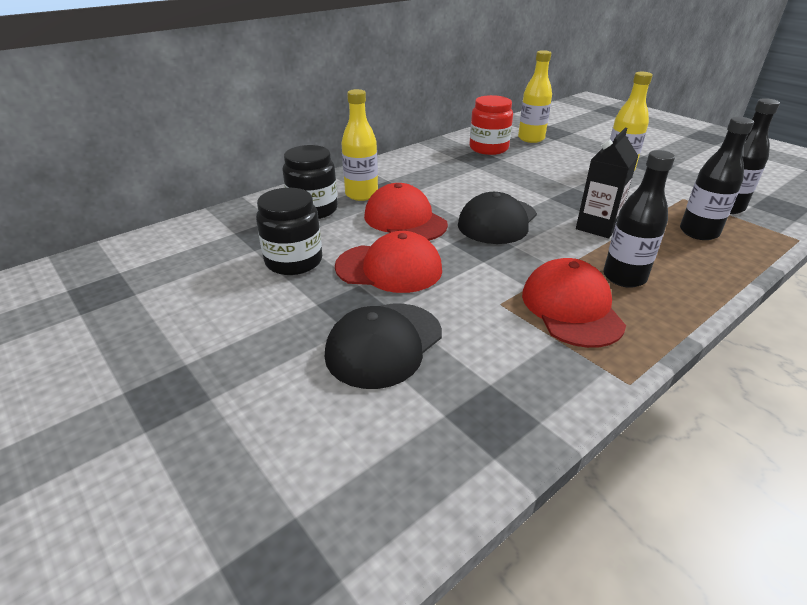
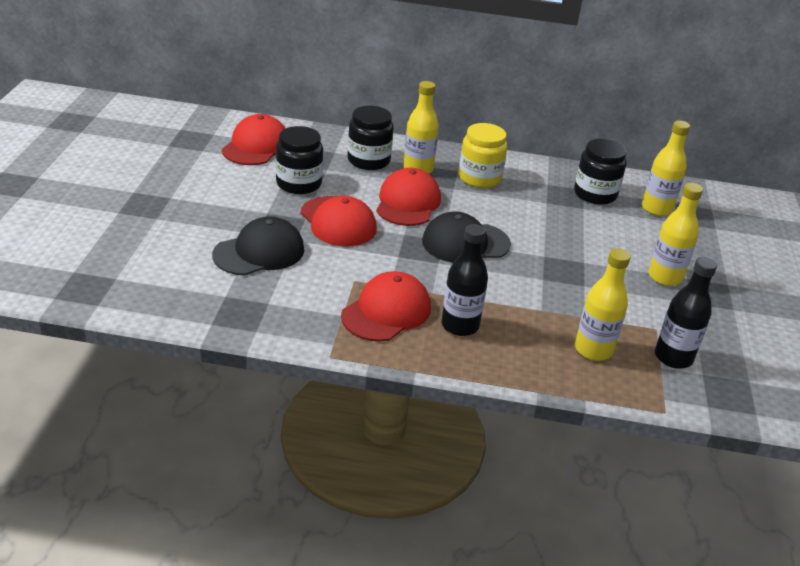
camera: 45 degrees right, 0 degrees up
black cap [325,304,442,389] -> black cap turned 150 degrees clockwise [212,216,304,276]
red jar [470,95,513,155] -> black jar [574,139,626,205]
black carton [576,128,638,238] -> none
black bottle [680,117,754,240] -> yellow bottle [575,249,631,361]
none -> red cap [222,114,286,165]
none -> yellow jar [459,123,507,188]

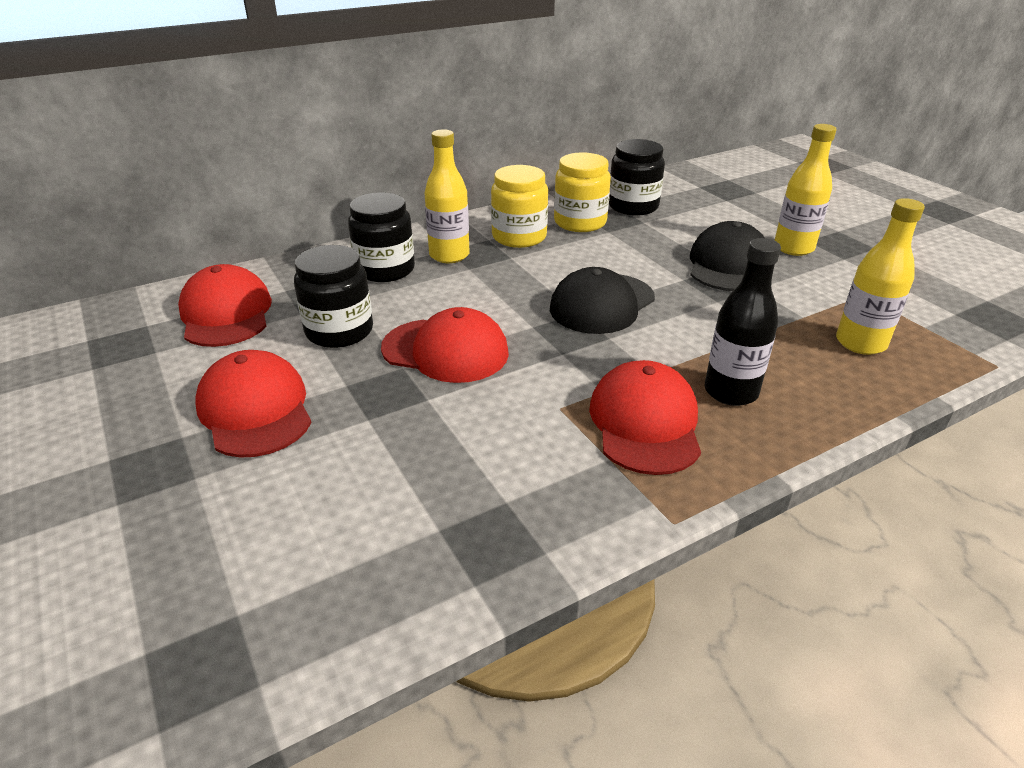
camera: 35 degrees left, 0 degrees up
black cap [212,216,304,276] -> black cap moved to [690,221,765,291]
red cap [376,168,441,226] -> red cap moved to [195,350,311,458]
yellow bottle [642,120,690,216] -> none
black bottle [655,257,717,369] -> none
none -> yellow jar [554,153,611,232]

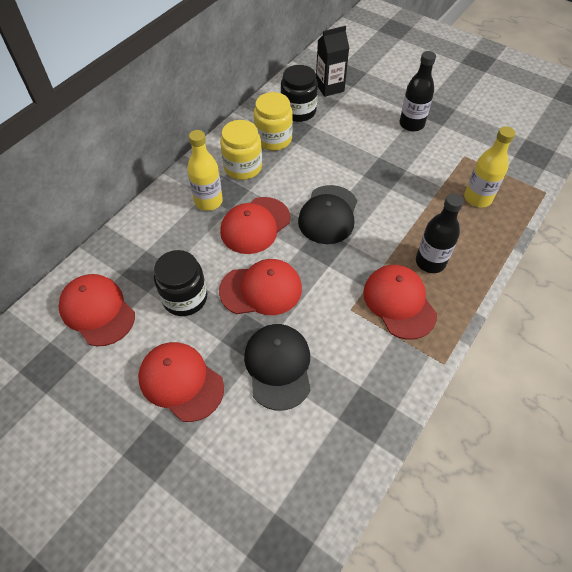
camera: 25 degrees left, 20 degrees up
black jar [348,192,415,282] -> none
black cap [690,221,765,291] -> black cap moved to [244,324,311,411]
yellow bottle [774,124,837,256] -> black bottle [399,51,436,132]
none -> red cap [220,197,290,254]
none -> black carton [316,26,349,97]

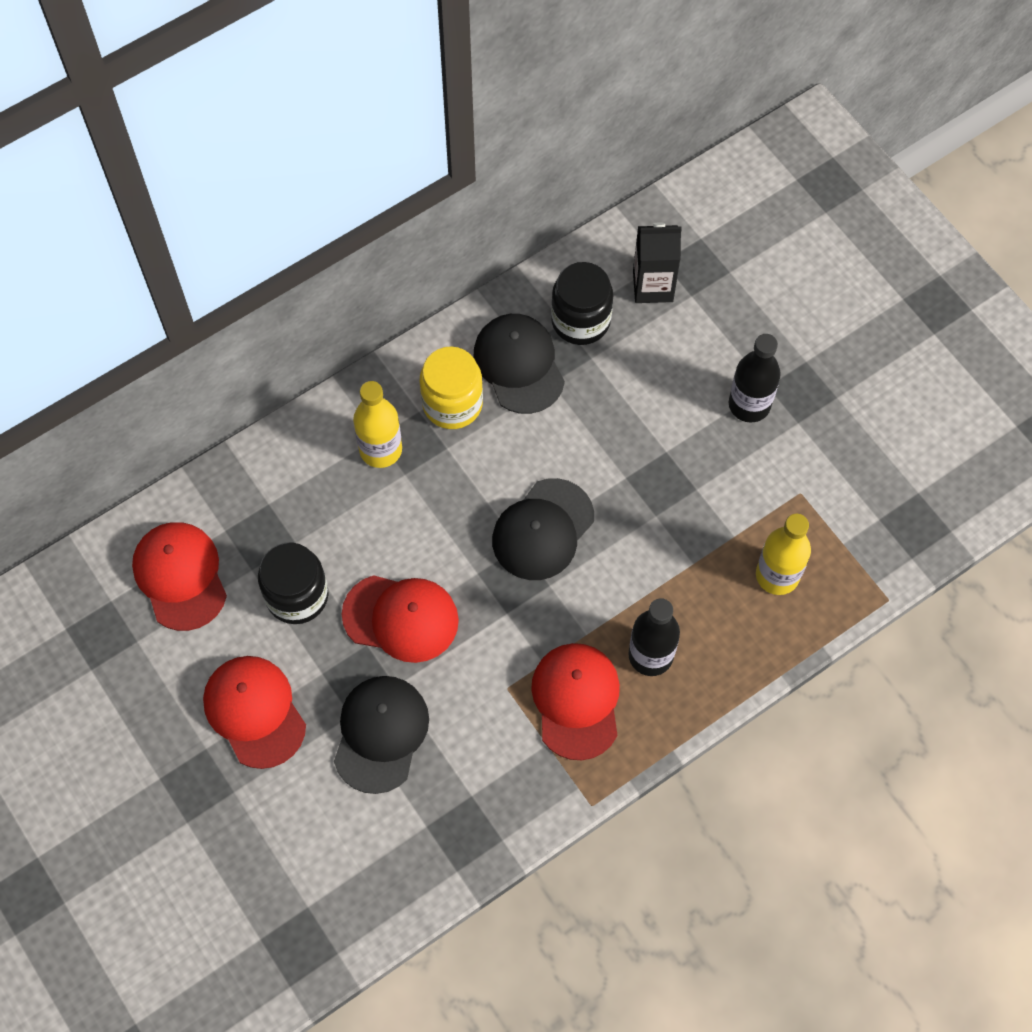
camera: 20 degrees right, 10 degrees up
red cap [220,197,290,254] -> none
yellow jar [254,92,293,151] -> black cap [474,314,565,414]

